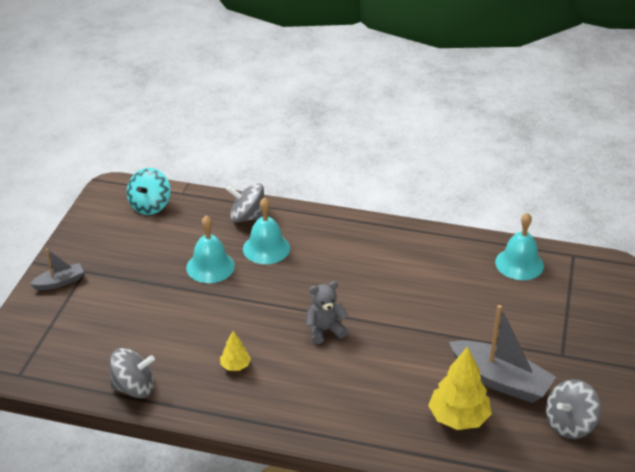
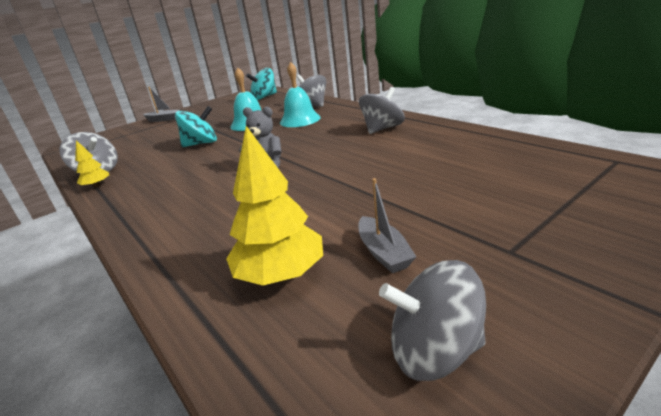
camera: 40 degrees right, 10 degrees down
yellow tree [220,331,251,371] -> yellow tree moved to [75,140,109,188]
grey boat [449,305,556,403] -> grey boat [358,178,416,273], size x0.53
turquoise bell [495,213,544,280] -> none
none -> turquoise spinning top [175,106,217,147]
none -> grey spinning top [359,87,405,134]

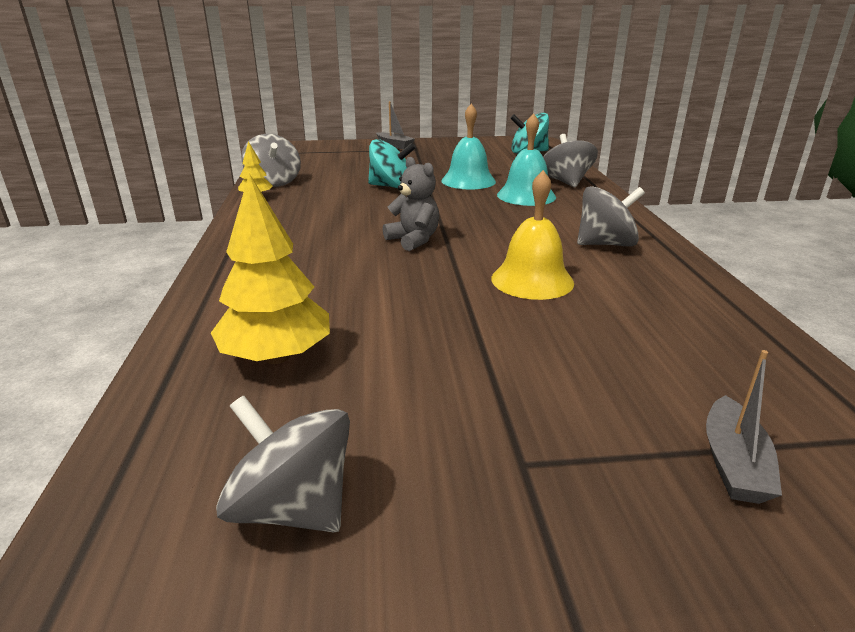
camera: 30 degrees right, 0 degrees up
grey boat [358,178,416,273] -> grey boat moved to [706,350,782,504]
none -> yellow bell [491,170,574,300]

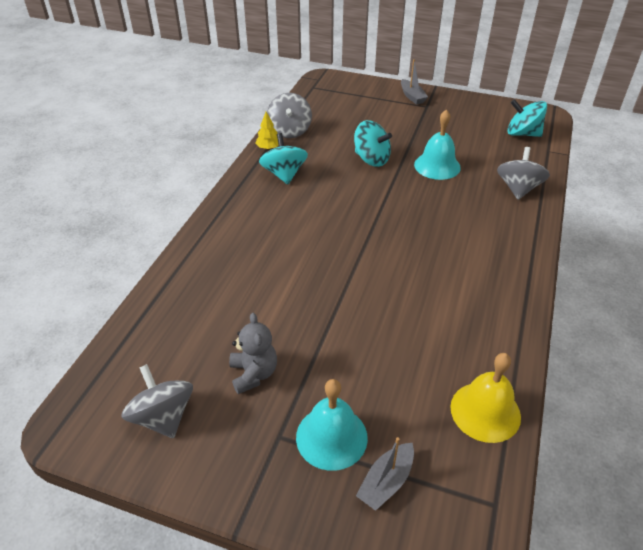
camera: 25 degrees right, 15 degrees up
yellow tree [211,173,330,364] -> none
grey teddy bear [383,157,439,251] -> grey teddy bear moved to [229,313,277,394]
yellow bell [491,170,574,300] -> yellow bell moved to [450,353,521,443]
turquoise bell [497,113,556,206] -> turquoise bell moved to [296,379,368,471]
grey spinning top [577,186,645,246] -> none
none -> turquoise spinning top [259,133,308,184]

